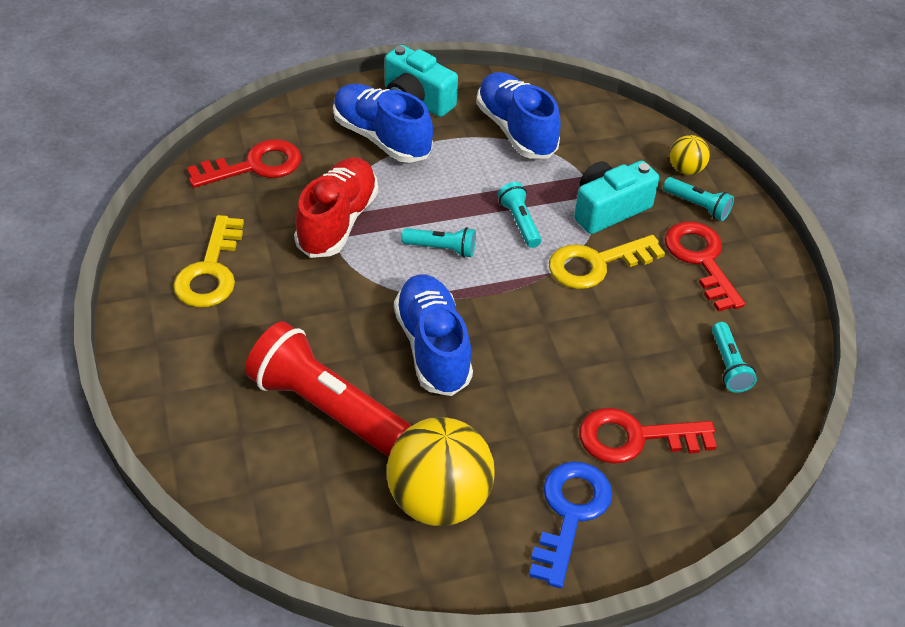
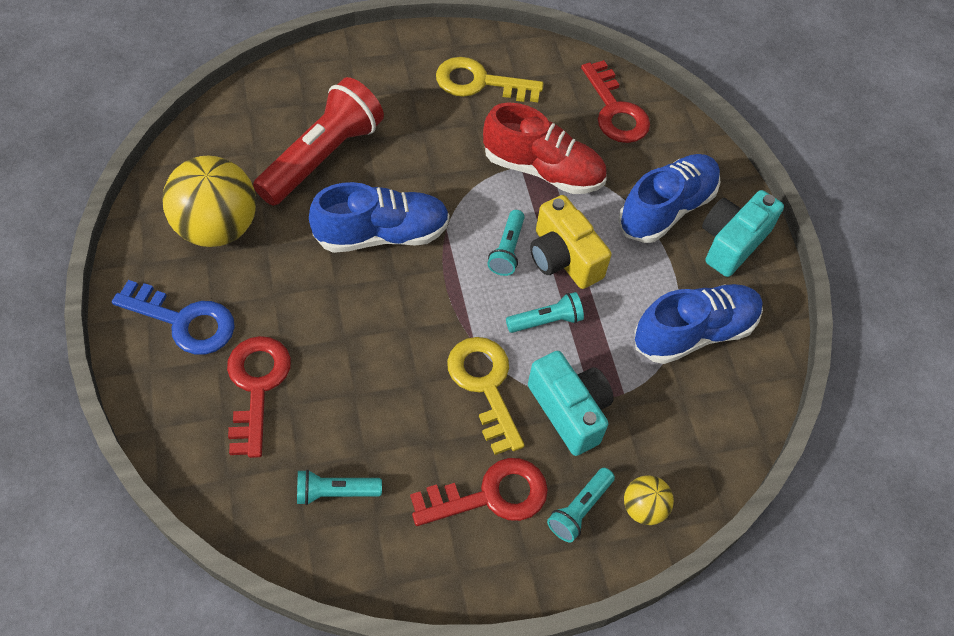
camera: 90 degrees right, 10 degrees up
none -> yellow camera [530,195,612,289]

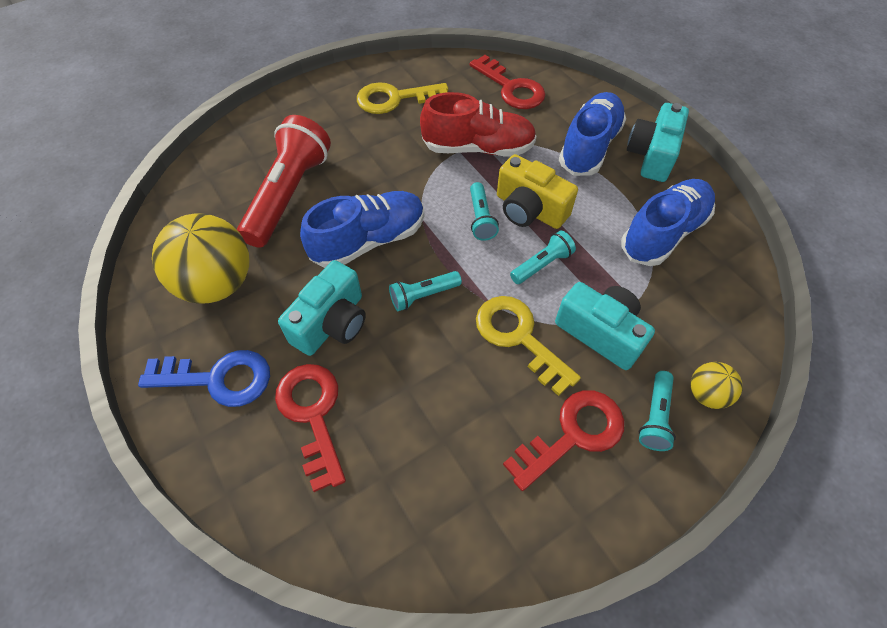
camera: 15 degrees left, 0 degrees up
turquoise flashlight [297,469,382,505] -> turquoise flashlight moved to [389,271,462,311]
none -> turquoise camera [278,260,366,356]

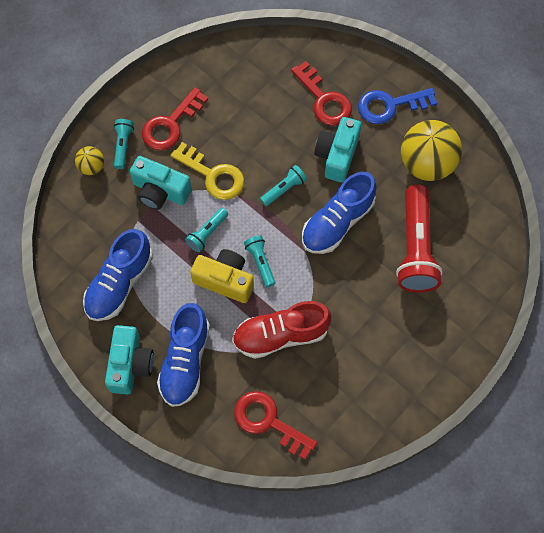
camera: 165 degrees right, 10 degrees up
yellow key [357,82,448,114] -> none

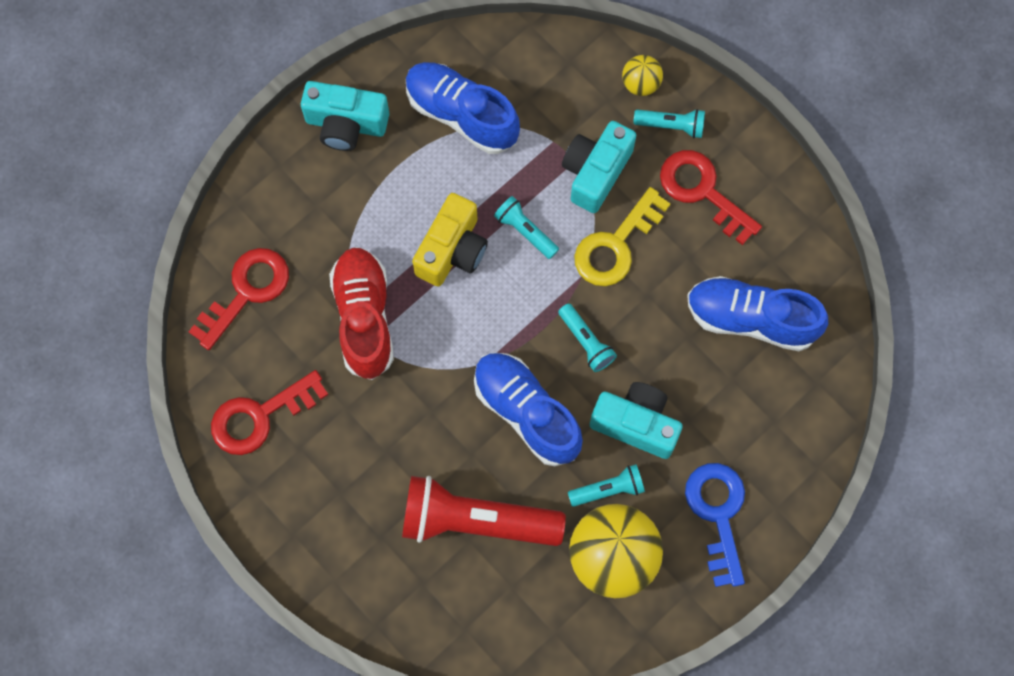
camera: 95 degrees right, 5 degrees up
blue shoe [157,303,210,407] -> blue shoe moved to [687,276,828,351]
turquoise flashlight [244,235,275,287] -> turquoise flashlight moved to [568,464,645,507]
red key [291,61,352,126] -> red key moved to [211,370,328,455]

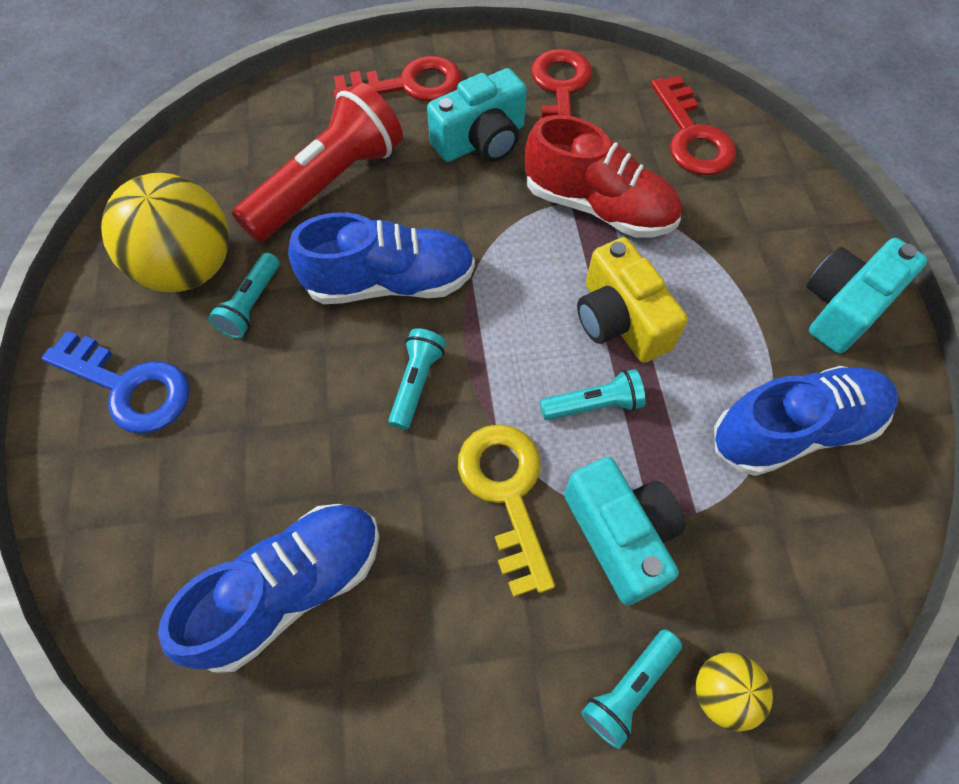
camera: 125 degrees right, 10 degrees down
turquoise flashlight [558,303,617,372] -> turquoise flashlight turned 105 degrees clockwise [388,328,446,430]
turquoise camera [590,382,683,459] -> turquoise camera moved to [427,68,527,162]
red key [660,150,762,245] -> red key moved to [333,56,462,101]

